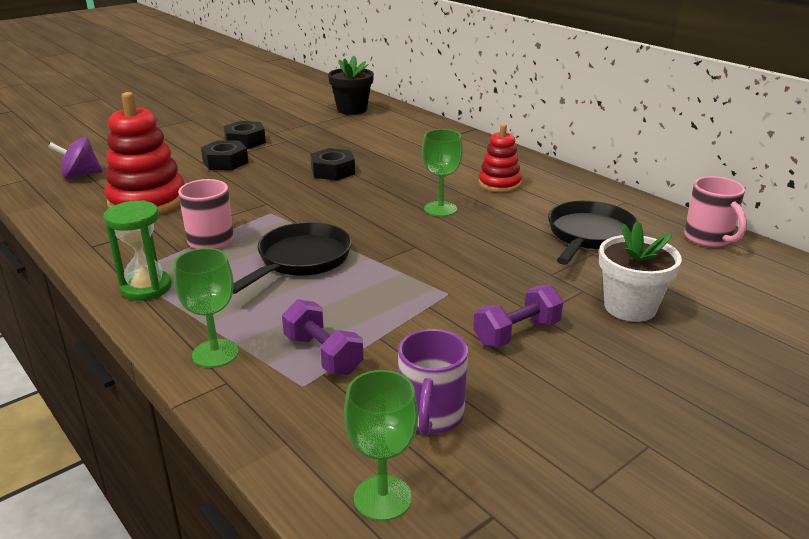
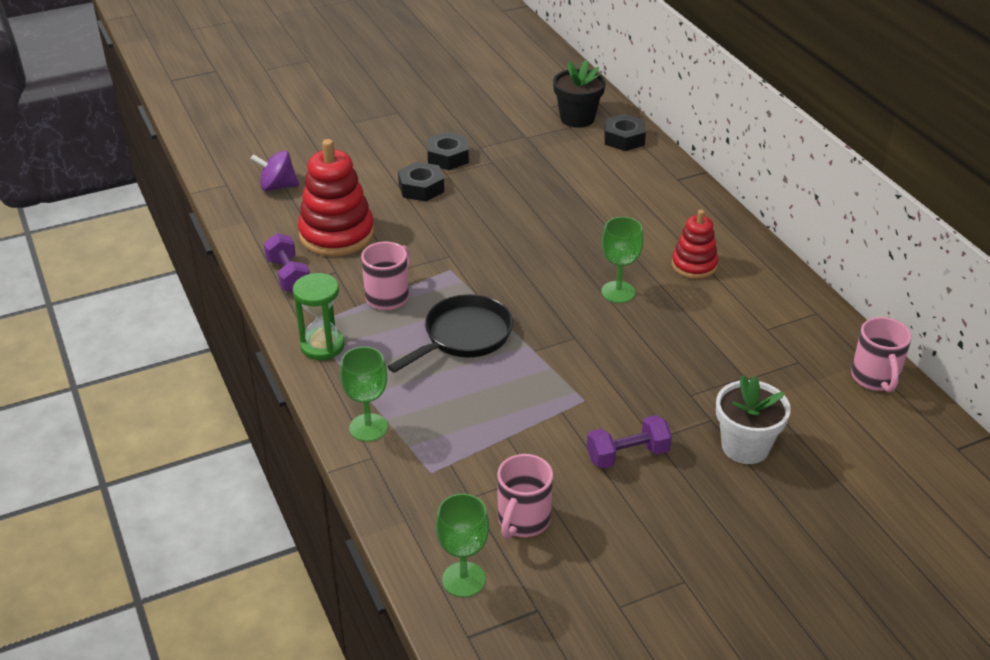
camera: 15 degrees right, 10 degrees up
purple dumbbell [282,299,363,375] -> purple dumbbell moved to [263,233,310,292]
black nut [310,148,355,181] -> black nut moved to [604,114,646,151]
purple mug [398,329,468,436] -> pink mug [497,454,553,539]
black pan [548,201,637,265] -> none

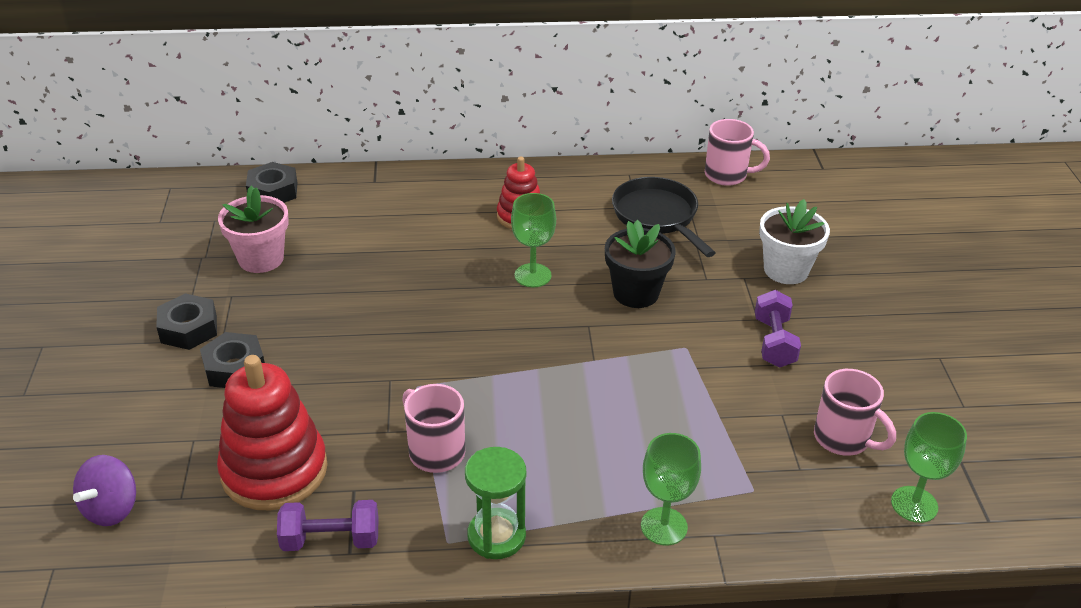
camera: 70 degrees left, 0 degrees up
black pan [387,294,513,373] -> black pan moved to [612,177,716,257]
black flower pot [553,60,606,128] -> black flower pot moved to [605,220,676,308]
none -> pink flower pot [218,186,289,273]

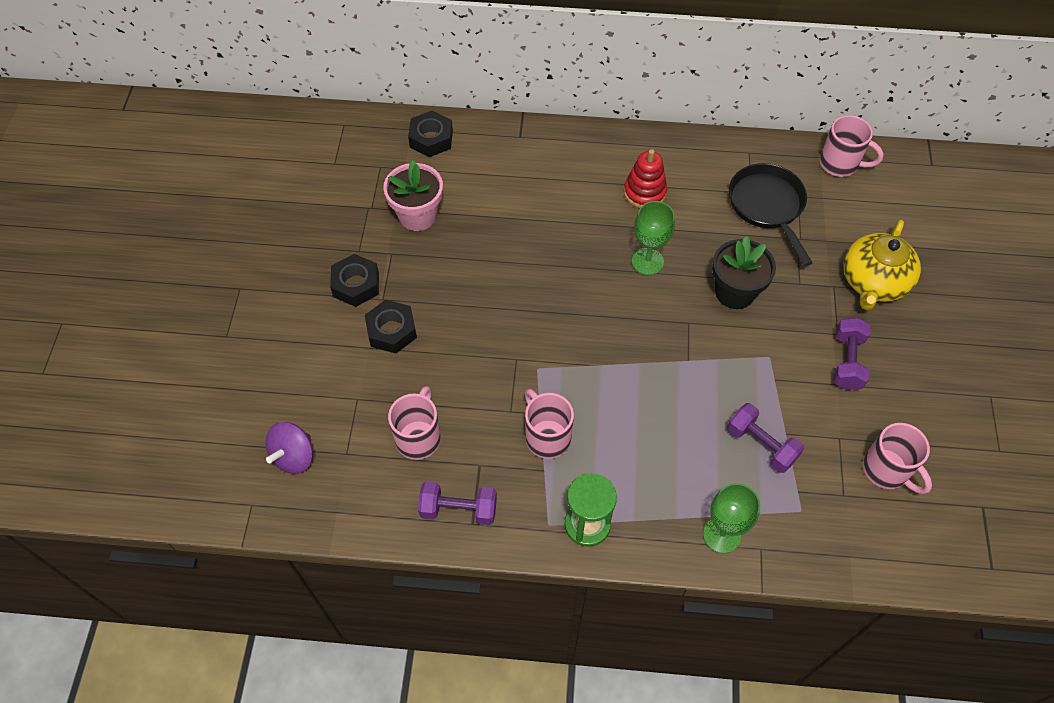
camera: 10 degrees right, 20 degrees up
red stacking toy [217,355,328,510] -> pink mug [388,386,441,460]
white flower pot [759,199,830,284] -> yellow teapot [844,220,921,310]
green goblet [891,412,967,523] -> none
none -> purple dumbbell [727,403,804,473]

